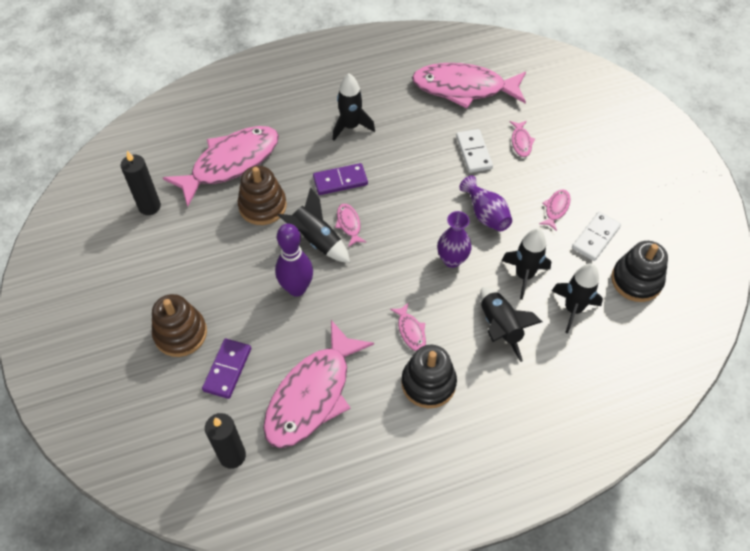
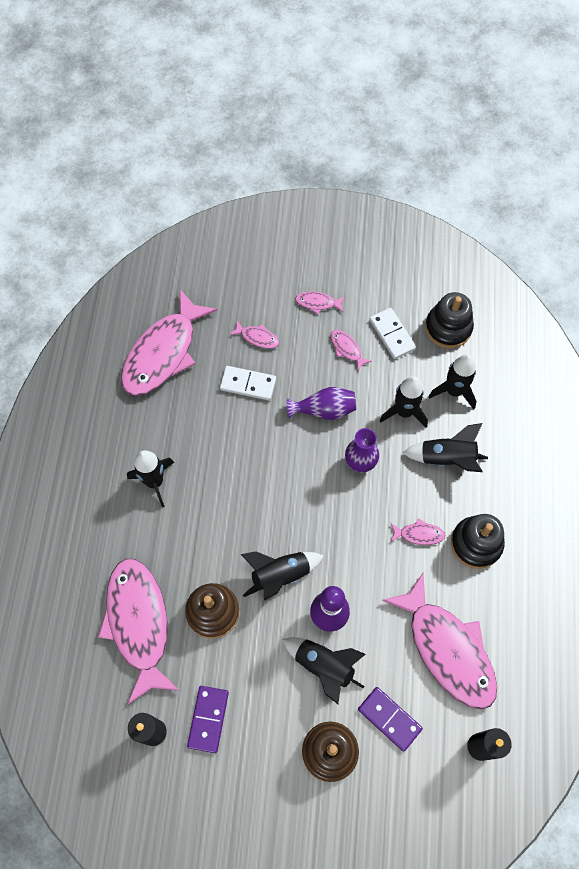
camera: 65 degrees left, 10 degrees up
purple domino [313,163,368,195] -> purple domino moved to [187,686,229,753]
pink fish [335,204,366,247] -> pink fish moved to [295,291,345,314]
none -> black rocket [283,637,365,704]

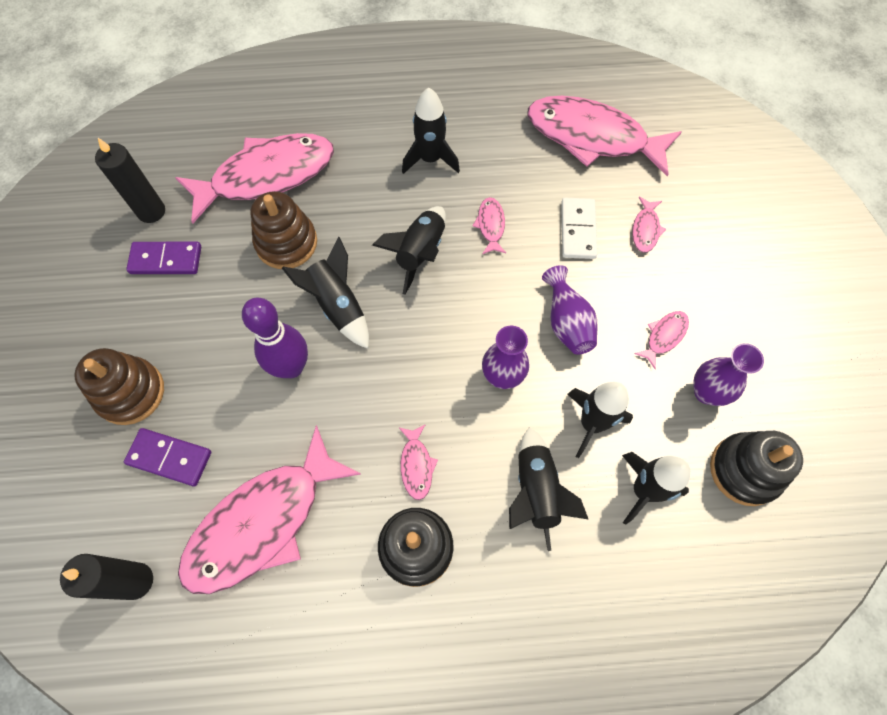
camera: 80 degrees right, 0 degrees up
black rocket [283,637,365,704] -> black rocket moved to [372,206,446,295]
pink fish [295,291,345,314] -> pink fish moved to [473,197,506,254]
purple domino [358,687,423,751] -> purple domino turned 75 degrees clockwise [124,428,211,486]
white domino [369,308,416,359] -> purple vase [693,343,764,406]

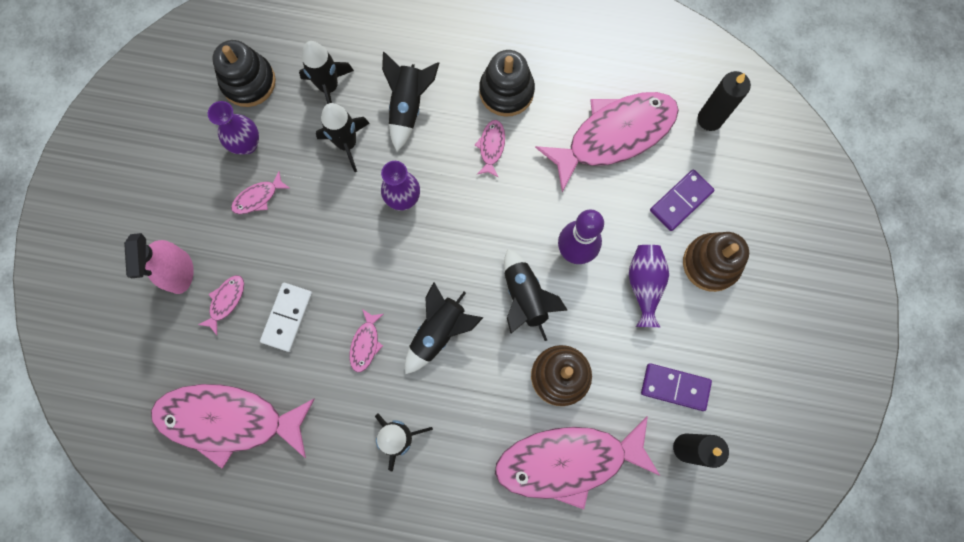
camera: 165 degrees left, 10 degrees up
purple domino [124,428,211,486] -> purple domino turned 75 degrees counterclockwise [650,169,715,231]
pink fish [528,96,682,177] -> pink fish turned 150 degrees clockwise [151,384,314,469]
purple vase [542,265,598,355] -> purple vase moved to [629,245,669,327]
none -> pink spray bottle [124,233,194,294]

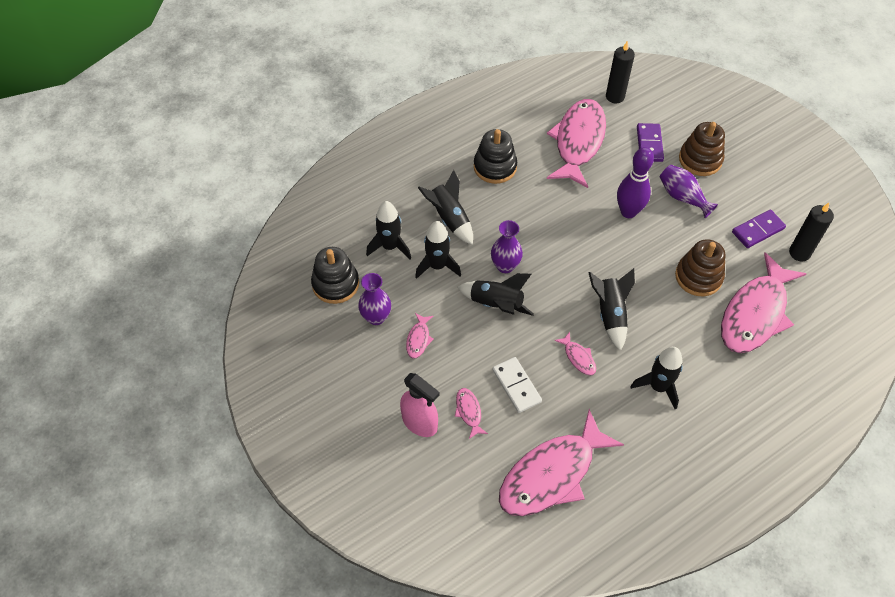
camera: 45 degrees left, 20 degrees down
pink fish [474,120,505,177] -> none
black rocket [504,249,568,341] -> black rocket moved to [457,273,534,316]

